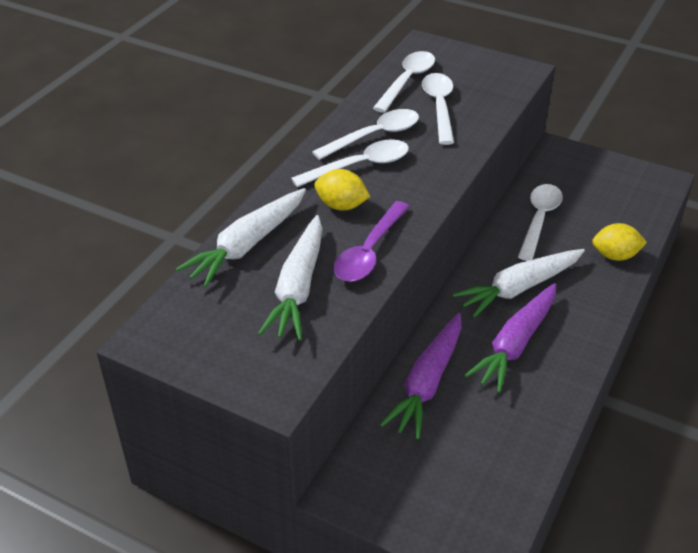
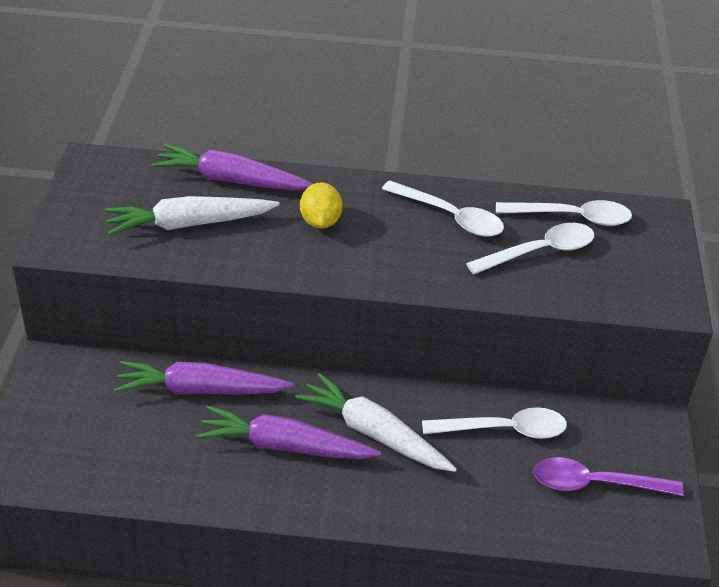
camera: 65 degrees right, 0 degrees up
white carrot [176,188,306,287] -> purple carrot [151,144,313,190]
white spoon [291,140,409,187] -> none
purple spoon [333,201,410,282] -> purple spoon moved to [533,457,684,496]
yellow lemon [592,223,647,261] -> none

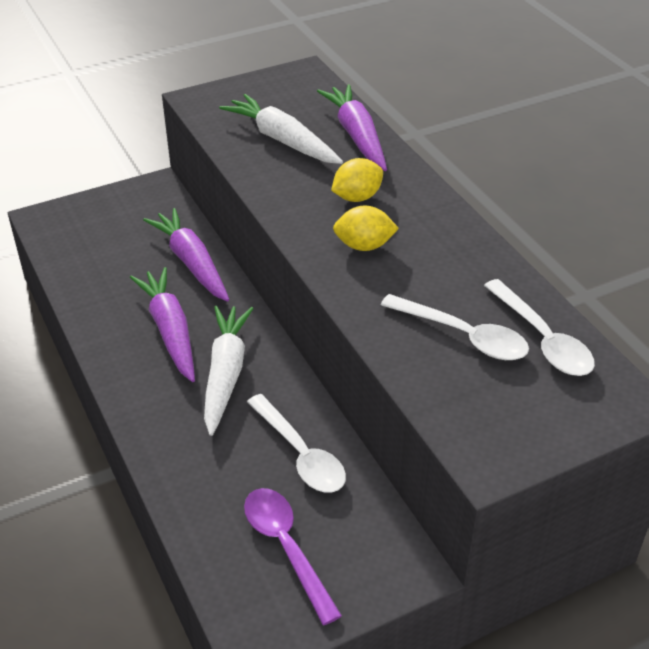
camera: 60 degrees right, 0 degrees up
white spoon [382,181,504,237] -> none
none -> yellow lemon [333,205,399,251]

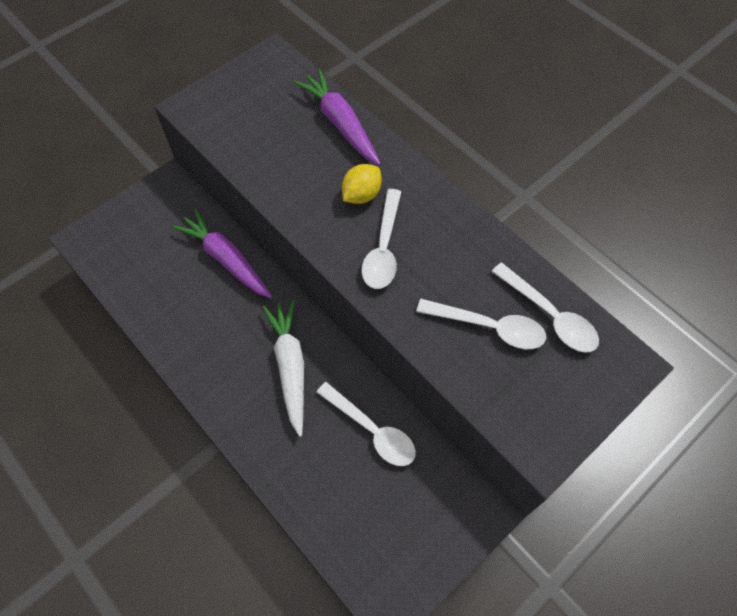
camera: 15 degrees left, 20 degrees up
purple carrot [130,267,195,382] -> none
white carrot [219,94,343,164] -> none
purple spoon [244,488,342,625] -> none
yellow lemon [333,205,399,251] -> white spoon [361,189,401,289]

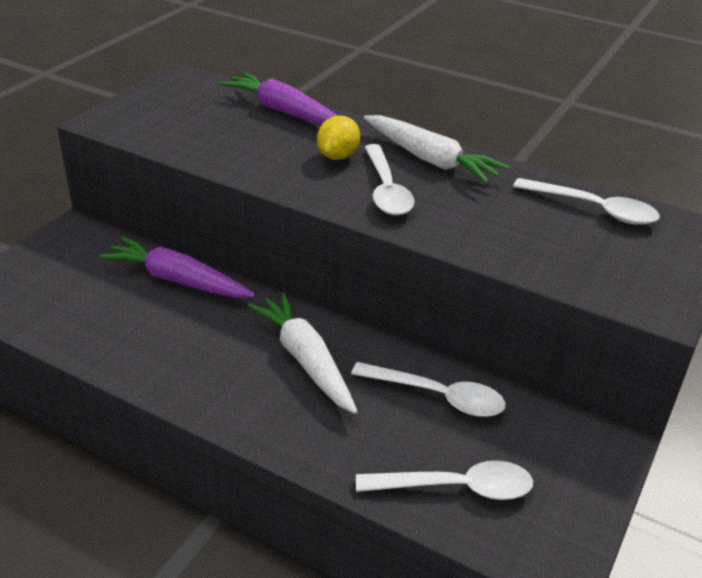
camera: 20 degrees left, 25 degrees down
white spoon [416,299,546,349] -> white spoon moved to [356,460,533,500]
none -> white carrot [364,115,509,183]

